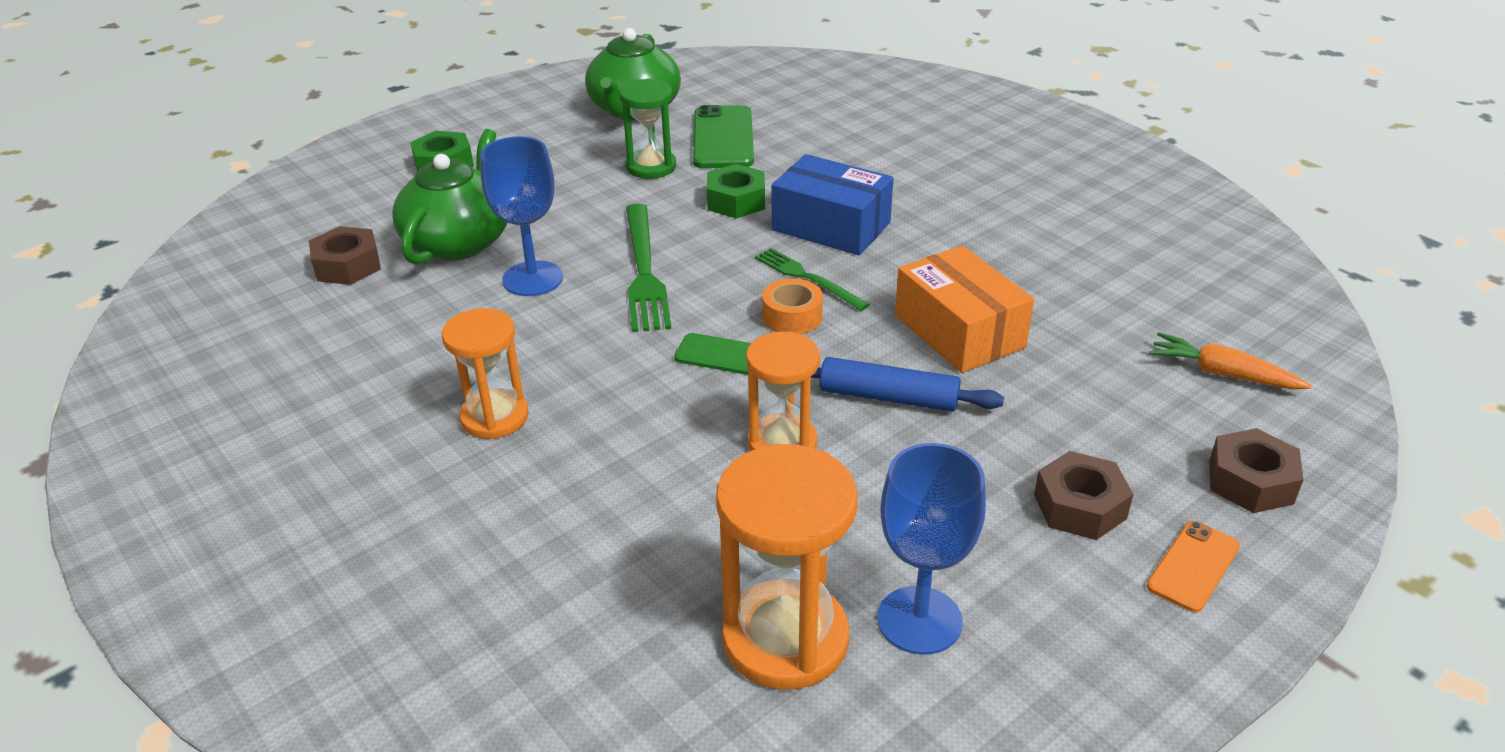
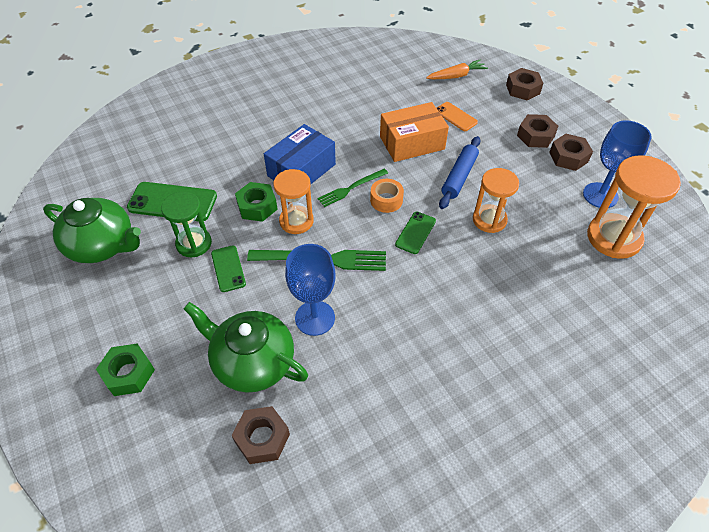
camera: 80 degrees left, 15 degrees up
orange hourglass [442,308,529,439] -> orange hourglass moved to [273,169,314,234]
orange phone [1146,521,1240,612] -> orange phone moved to [437,102,478,131]
orange carrot [1149,332,1312,389] -> orange carrot turned 150 degrees counterclockwise [426,59,488,79]
none -> green phone [211,245,246,292]
none -> brown nut [549,134,593,171]

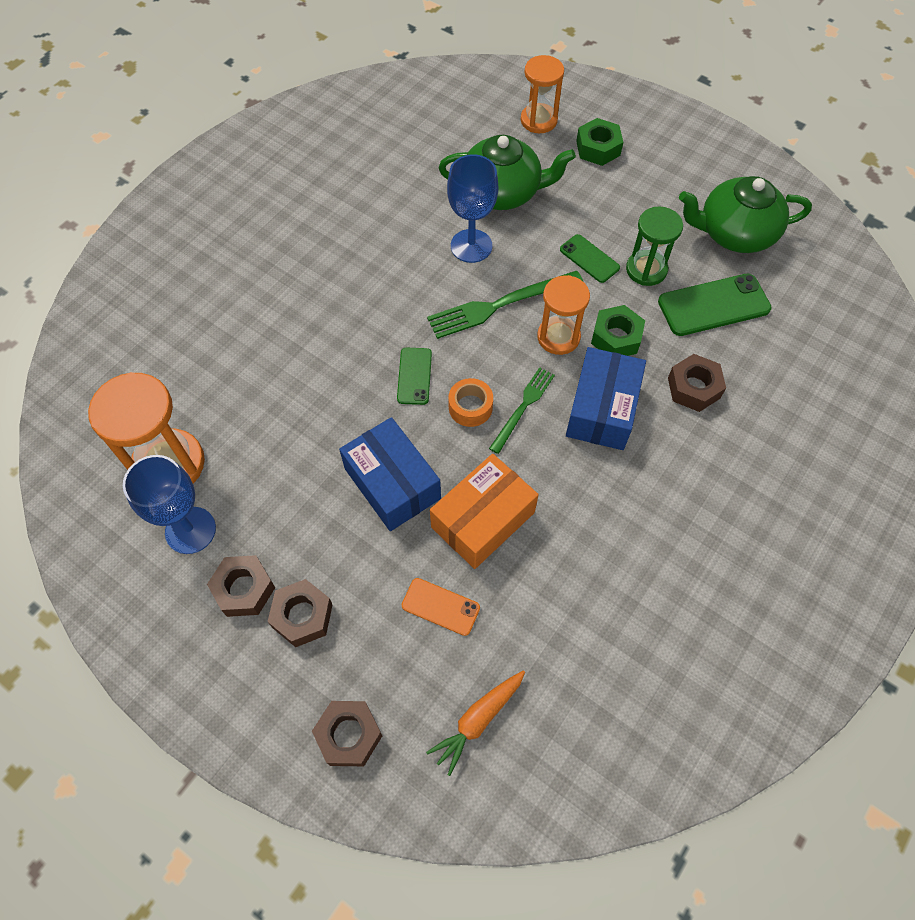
camera: 155 degrees right, 10 degrees up
brown nut [231,406,290,464] -> brown nut moved to [668,354,726,412]
blue rolling pin [439,136,480,209] -> blue box [339,417,441,531]
orange hourglass [473,168,519,233] -> orange hourglass moved to [521,55,564,133]

